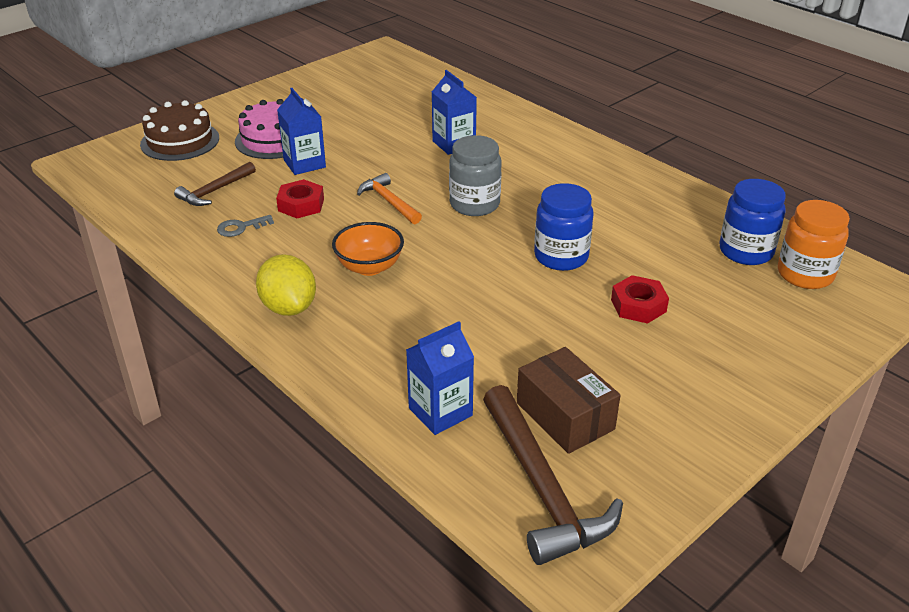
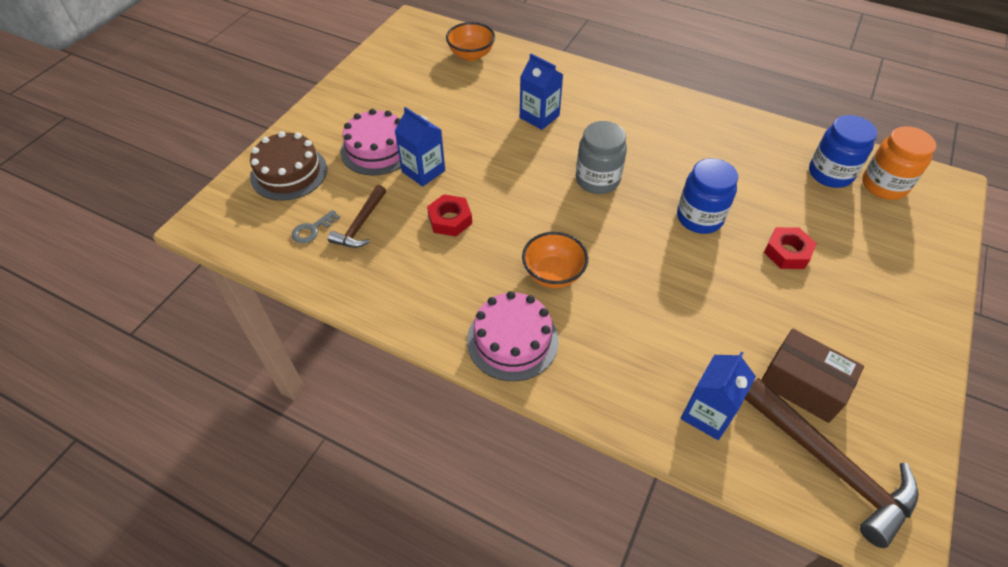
camera: 20 degrees left, 15 degrees up
grey key [217,215,274,237] -> grey key moved to [292,210,340,244]
yellow lemon [256,254,316,316] -> pink cake [467,291,559,381]
orange hammer [357,173,422,224] -> none
none -> orange bowl [446,22,495,61]

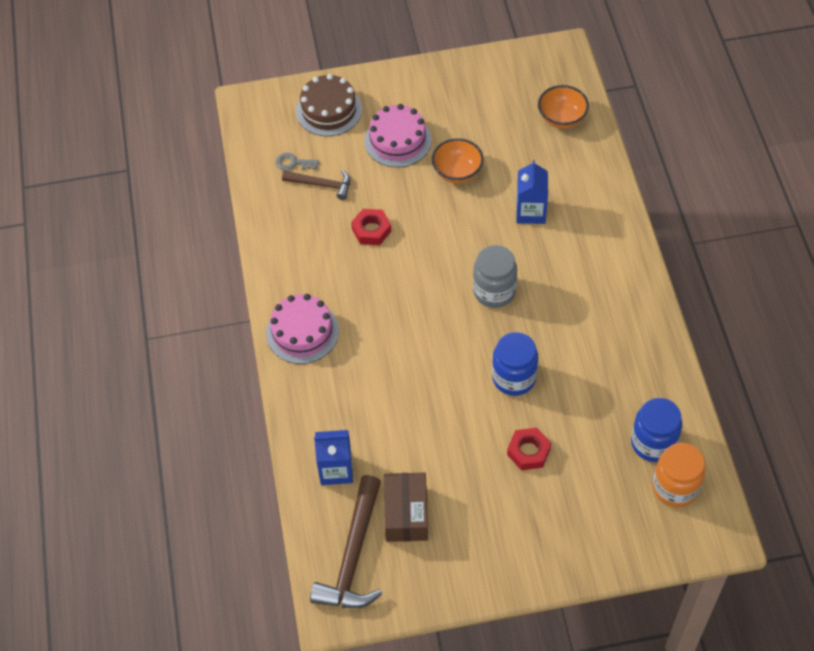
camera: 55 degrees right, 5 degrees up
brown hammer [328,185,386,248] -> brown hammer turned 150 degrees counterclockwise [282,170,350,200]
blue carton [395,107,445,187] -> none
orange bowl [522,232,588,288] -> orange bowl moved to [432,138,483,183]

